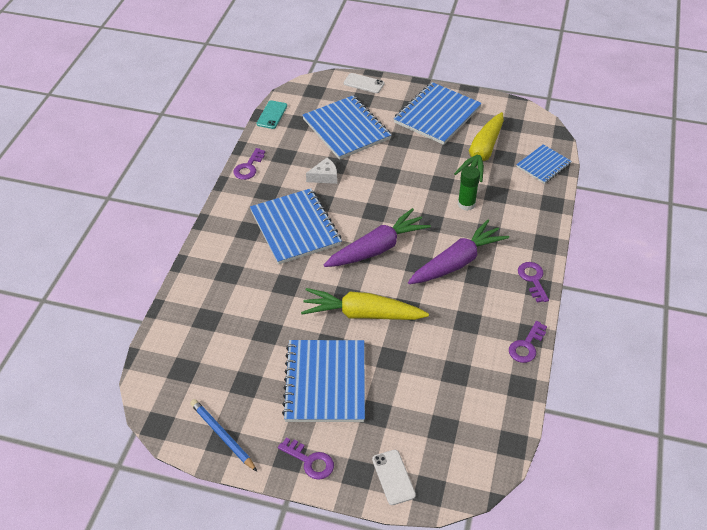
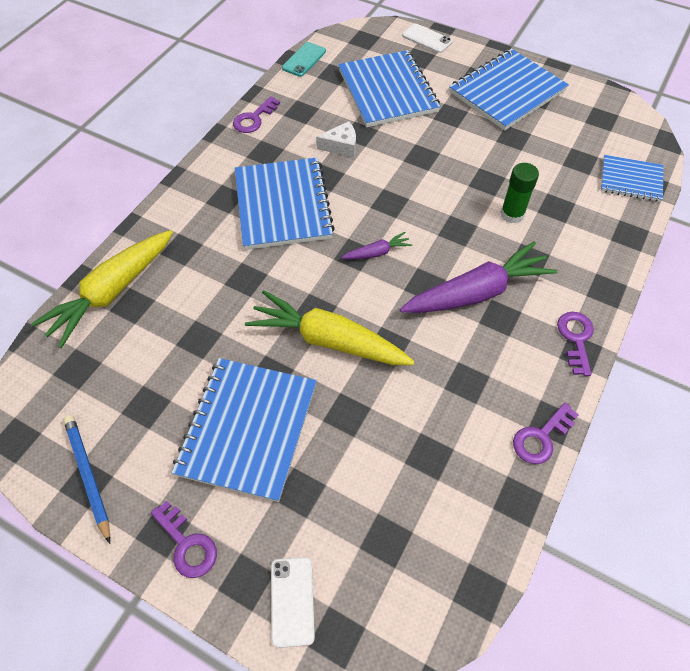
camera: 15 degrees right, 10 degrees up
purple carrot [324,208,431,267] -> purple carrot [341,232,412,259], size x0.46
yellow carrot [454,112,504,182] -> yellow carrot moved to [31,230,173,348]
blue notebook [516,144,572,184] -> blue notebook turned 45 degrees clockwise [601,155,663,202]

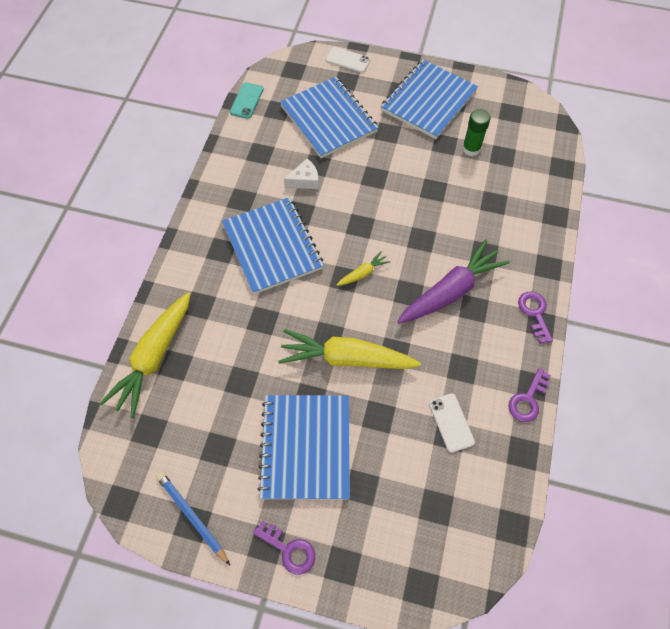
camera: 15 degrees left, 5 degrees up
purple key [233,96,280,133] -> none
white phone [271,557,315,648] -> white phone moved to [429,393,475,453]
purple carrot [341,232,412,259] -> yellow carrot [337,251,390,286]
green glue stick [500,163,539,223] -> green glue stick moved to [462,109,490,156]
blue notebook [601,155,663,202] -> none

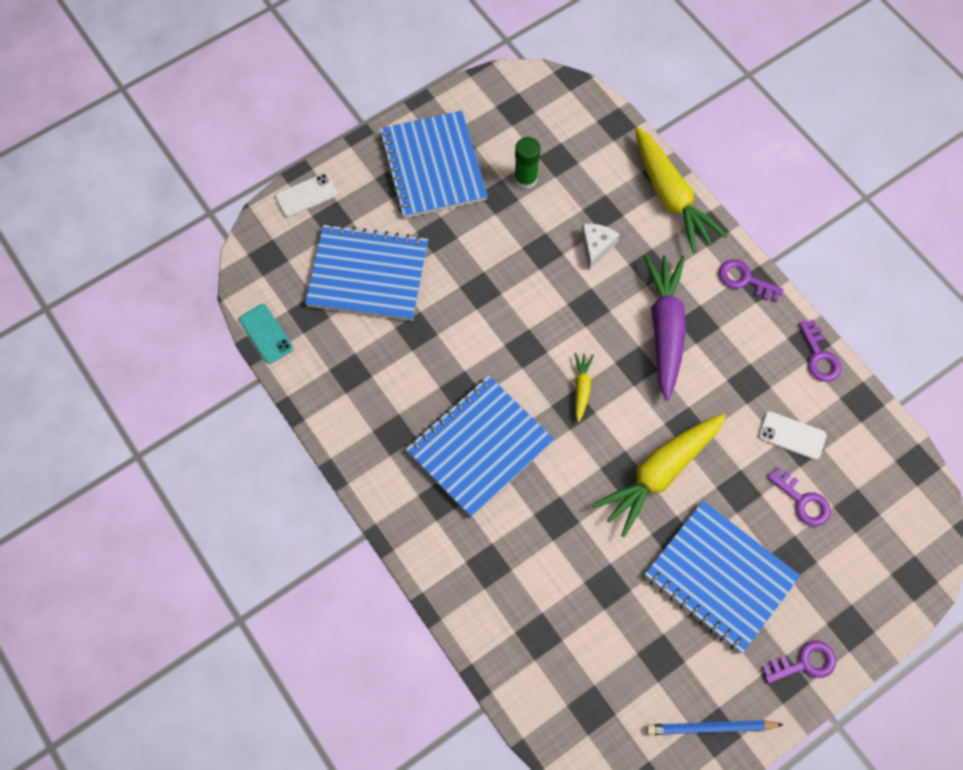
camera: 50 degrees left, 5 degrees up
yellow carrot [100,292,191,418] -> yellow carrot moved to [635,127,728,253]
blue notebook [222,197,324,294] -> blue notebook turned 60 degrees counterclockwise [406,376,554,517]
white cheese [284,159,319,189] -> white cheese moved to [581,224,620,270]
none -> purple key [767,467,831,526]

